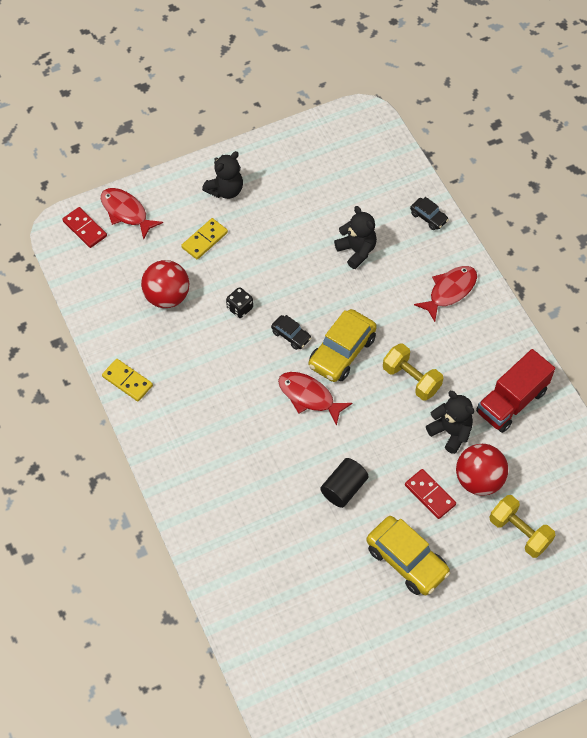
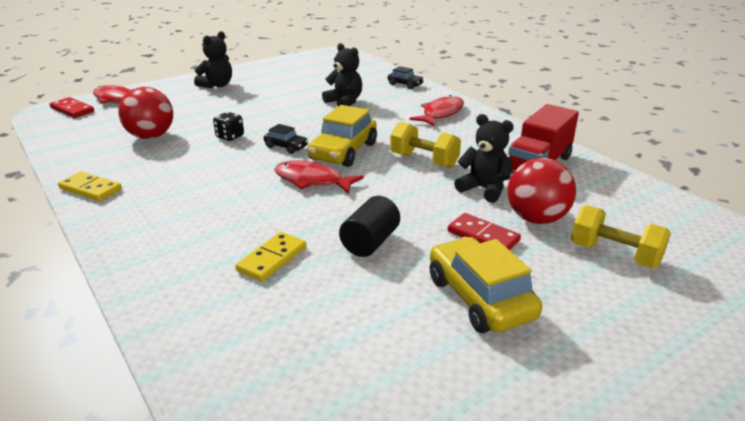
camera: 10 degrees left, 30 degrees down
yellow domino [181,218,228,260] -> yellow domino moved to [236,232,306,282]
yellow car [366,516,450,595] -> yellow car turned 150 degrees counterclockwise [430,237,542,333]

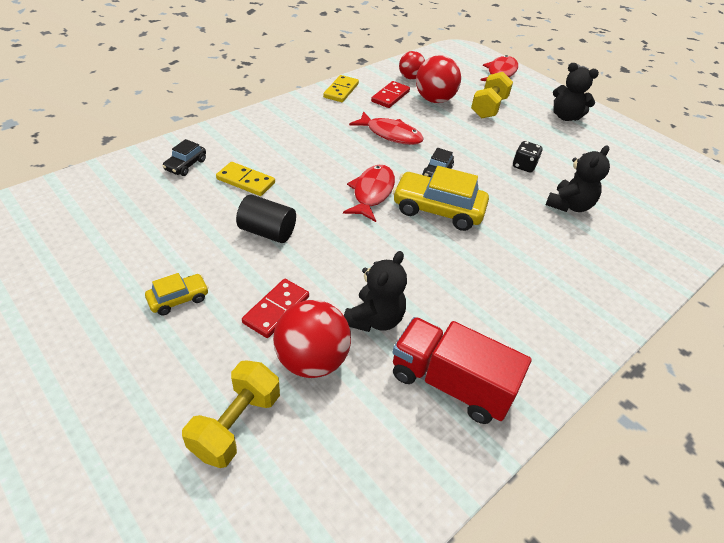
camera: 80 degrees right, 15 degrees up
red domino [50,97,94,118] -> red domino moved to [371,81,410,108]
black dice [213,112,244,141] -> black dice moved to [513,141,542,172]
black car [388,66,424,89] -> black car moved to [162,139,206,176]
yellow dumbbell [390,122,461,168] -> yellow dumbbell moved to [471,72,513,118]
red fish [409,95,464,127] -> red fish moved to [349,111,424,145]
yellow car [430,237,542,333] -> yellow car [145,273,209,315], size x0.52
none -> red ball [399,51,425,79]

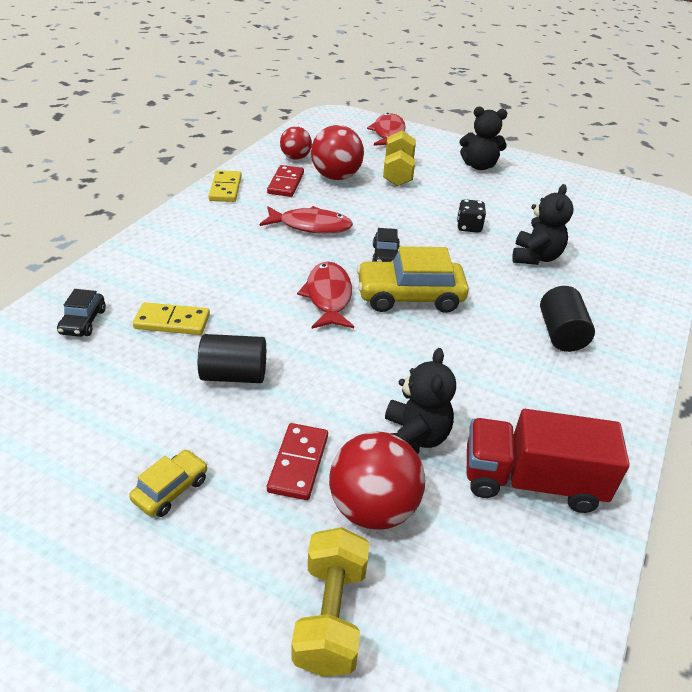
camera: 20 degrees left, 5 degrees down
none -> black cylinder [540,286,595,352]

